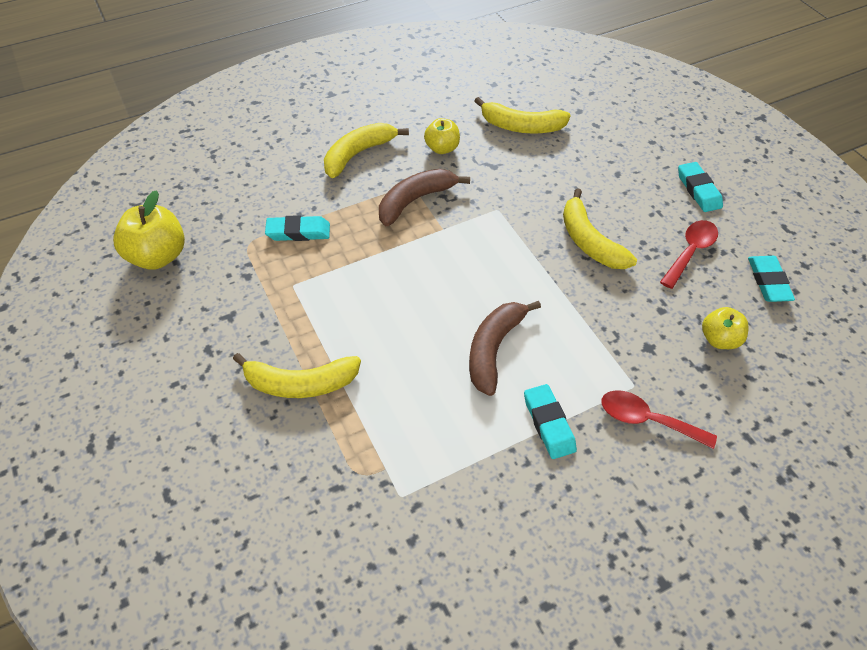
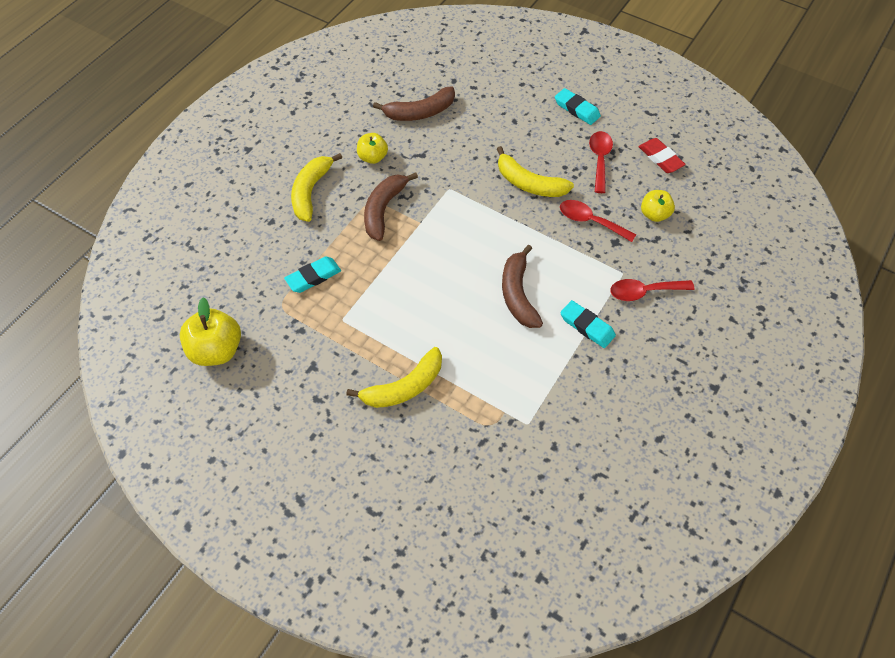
camera: 30 degrees left, 5 degrees up
yellow banana [475,97,571,134] -> brown banana [373,86,455,121]
turquoise eraser [748,256,795,302] -> red eraser [639,138,686,173]
none -> red spoon [560,200,636,242]

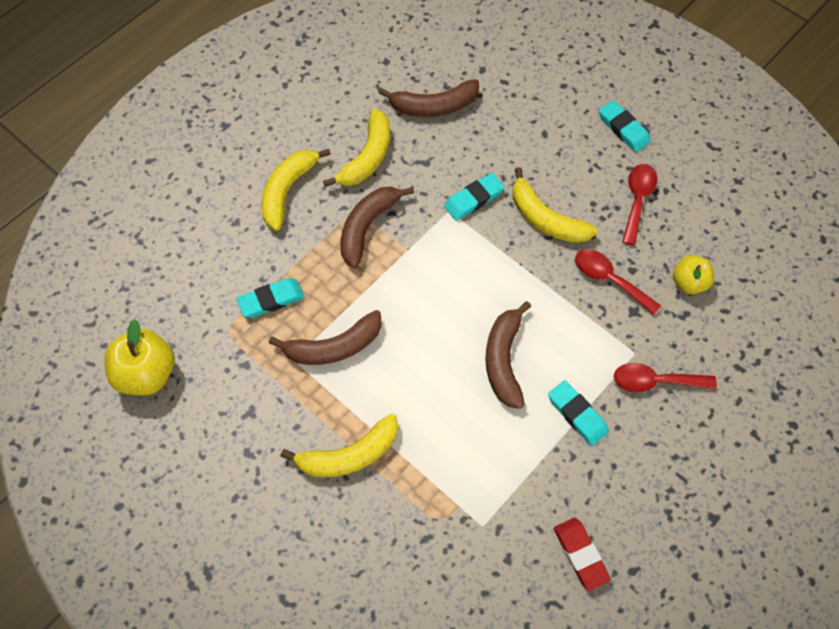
camera: 10 degrees right, 5 degrees up
yellow apple [357,133,388,164] -> yellow banana [323,109,390,187]
red eraser [639,138,686,173] -> red eraser moved to [554,518,611,591]
none -> brown banana [269,310,382,365]
none -> turquoise eraser [444,173,504,221]

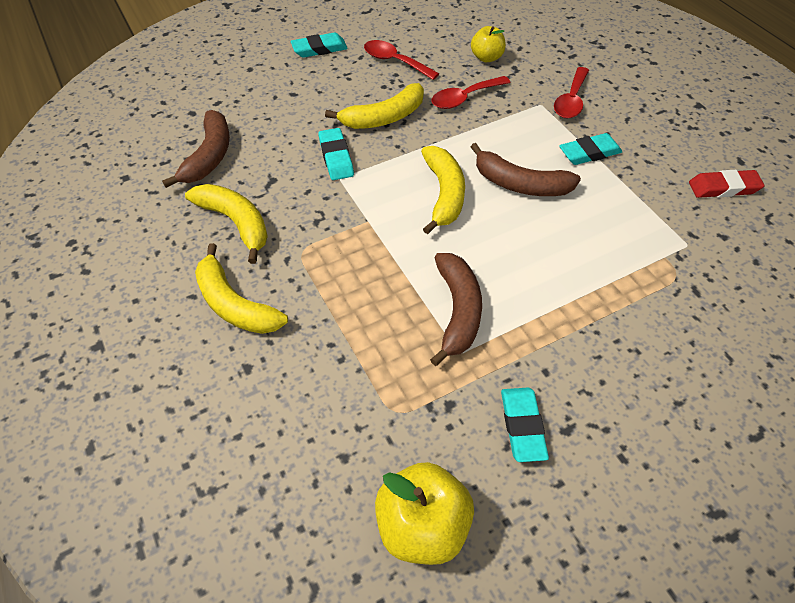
camera: 70 degrees left, 10 degrees down
turquoise eraser [237,278,304,318] -> turquoise eraser moved to [501,388,549,462]
yellow banana [281,414,398,477] -> yellow banana moved to [421,146,465,234]
brown banana [340,186,414,268] -> none

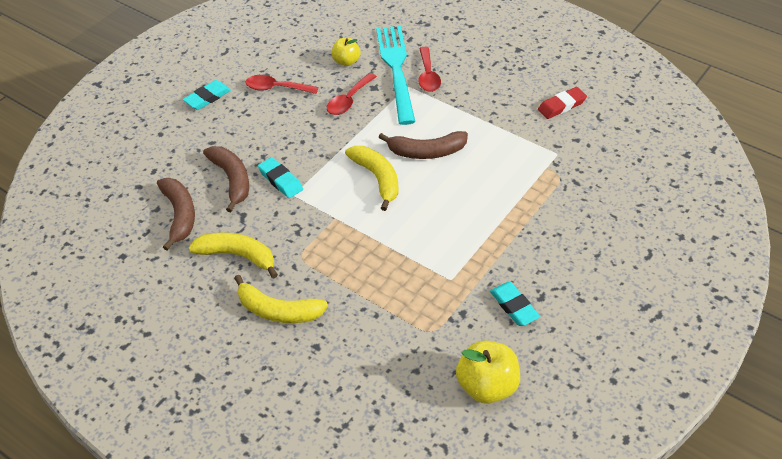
camera: 25 degrees left, 5 degrees down
yellow banana [325,83,424,129] -> none
brown banana [430,253,482,366] -> brown banana moved to [203,146,249,212]
turquoise eraser [559,133,622,165] -> none
none -> turquoise fork [376,26,415,125]

